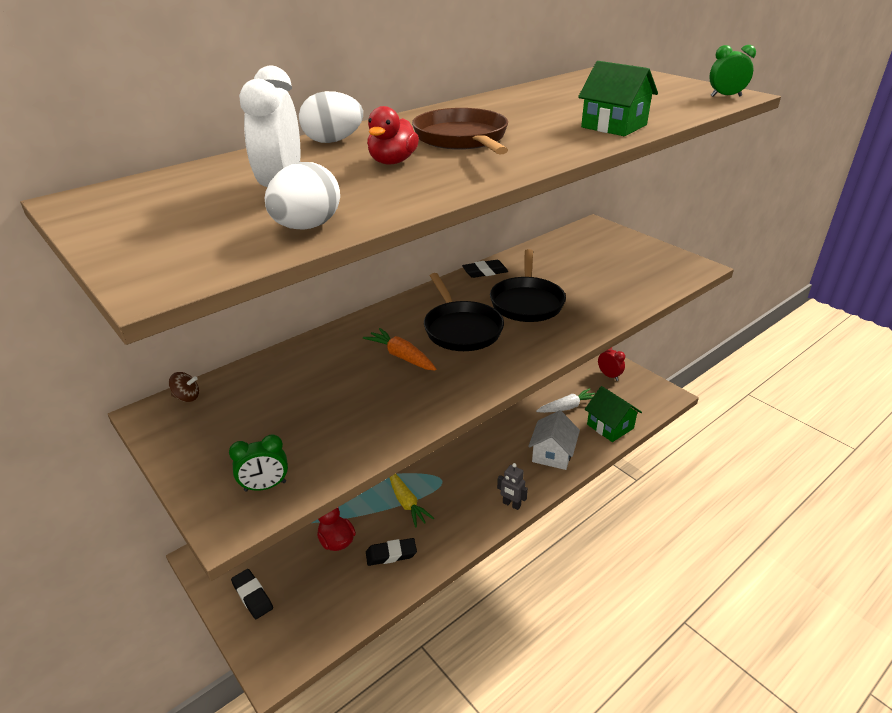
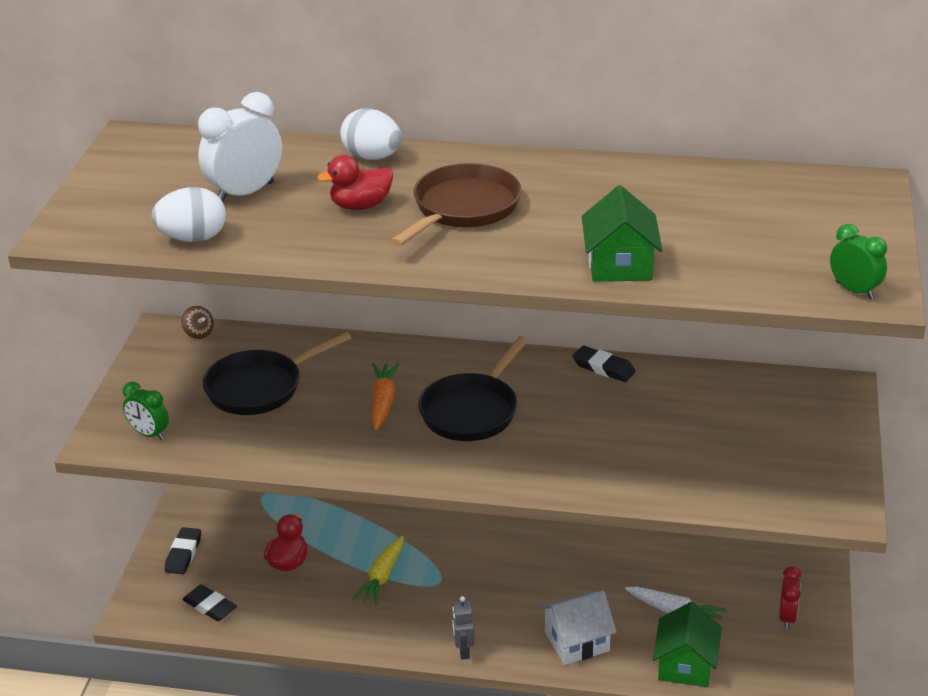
camera: 50 degrees right, 0 degrees up
black eraser [366,538,417,566] -> black eraser moved to [182,585,237,621]
black pan [490,249,566,322] -> black pan moved to [203,332,351,415]

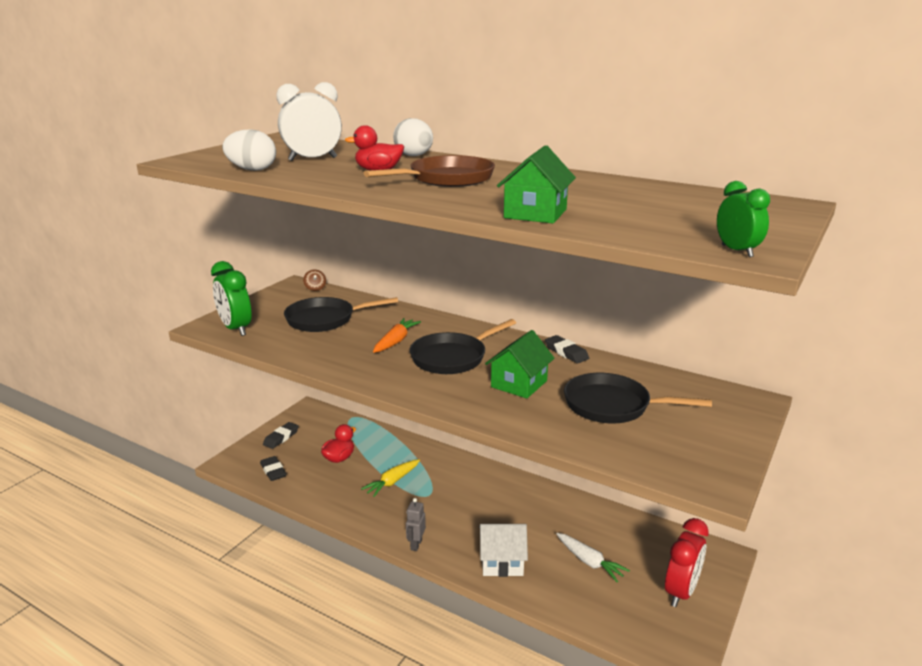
camera: 20 degrees right, 10 degrees down
green clock [122,382,169,440] -> green clock [211,261,251,336], size x1.65
green house [653,602,722,687] -> green house moved to [485,330,554,398]
red clock [779,566,801,629] -> red clock [665,518,709,607], size x1.65
none -> black pan [564,373,712,423]

